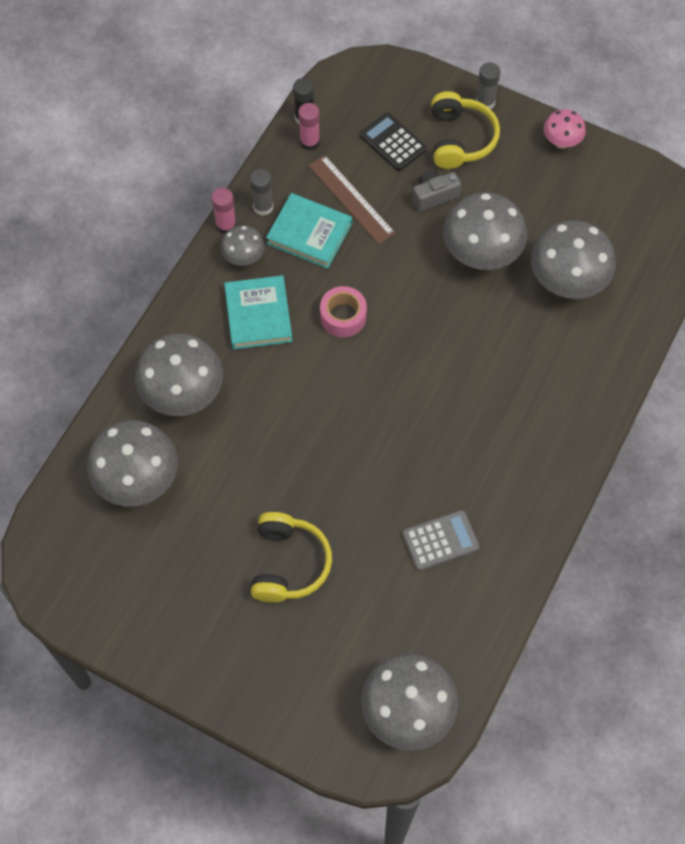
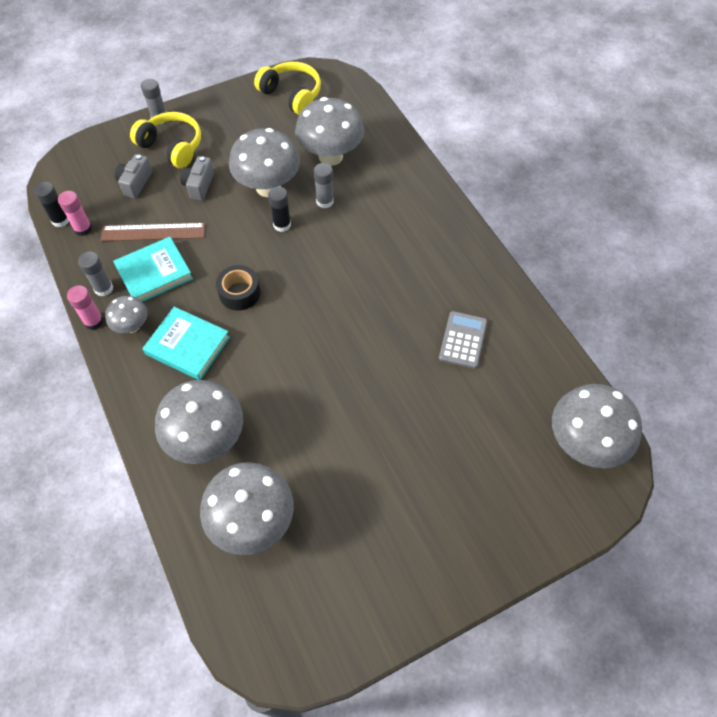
camera: 55 degrees left, 5 degrees down
yellow headphones [251,512,332,603] -> yellow headphones moved to [254,62,321,115]
pink tape [320,286,367,338] -> black tape [216,265,260,311]
black calculator [360,113,426,171] -> grey camera [115,154,152,198]
pink mushroom [543,109,586,149] -> none
none -> black glue stick [268,187,291,232]
none -> grey glue stick [314,163,334,208]

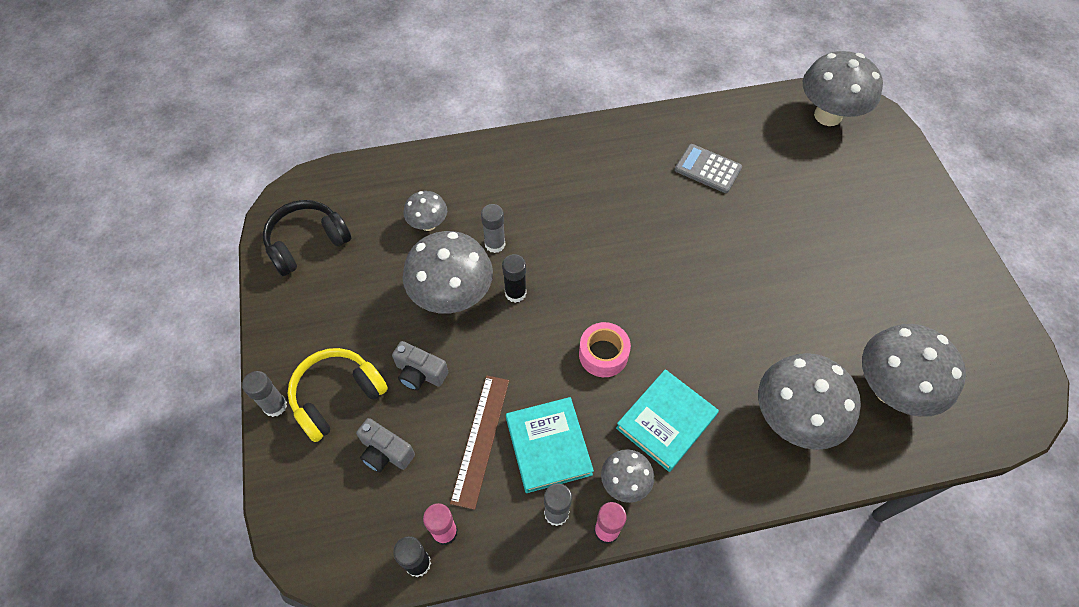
camera: 75 degrees left, 0 degrees up
black tape [216,265,260,311] -> pink tape [579,322,631,377]
yellow headphones [254,62,321,115] -> black headphones [263,200,351,276]
grey mushroom [295,97,364,166] -> grey mushroom [404,191,447,231], size x0.53

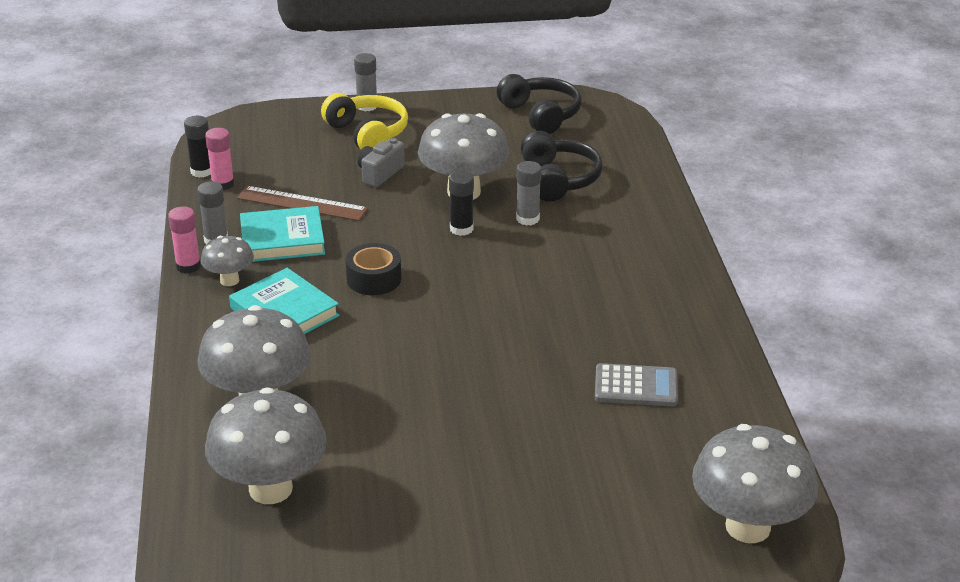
camera: 95 degrees right, 25 degrees down
grey camera [356,418,415,473] -> none
grey mushroom [404,191,447,231] -> black headphones [521,131,603,202]
pink tape [579,322,631,377] -> black tape [346,243,401,295]
grey calculator [675,144,742,193] -> grey calculator turned 60 degrees clockwise [595,363,678,406]

